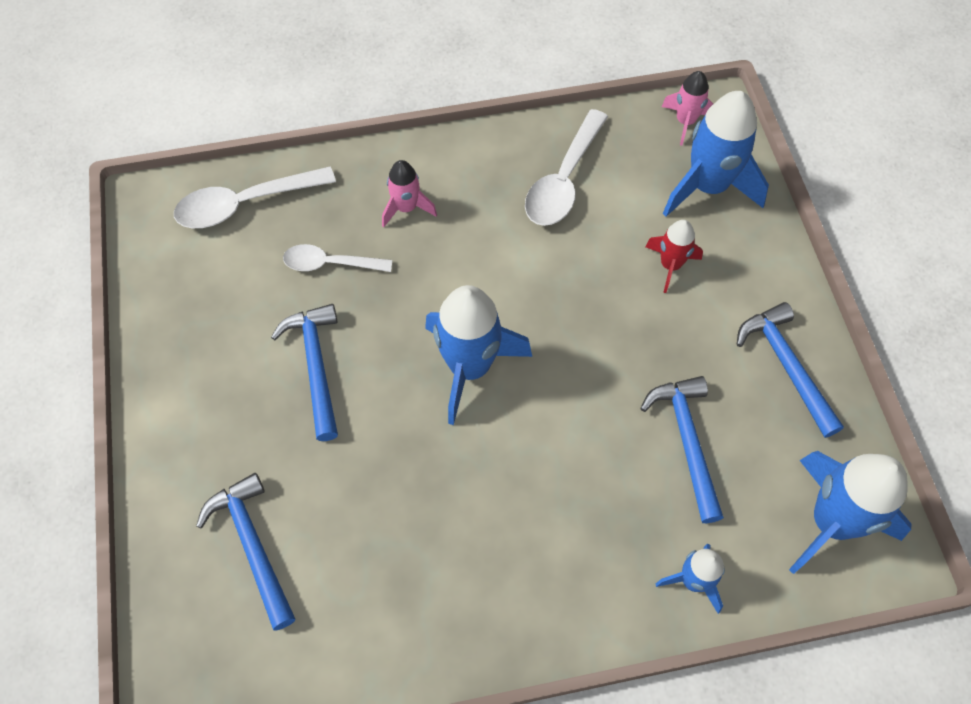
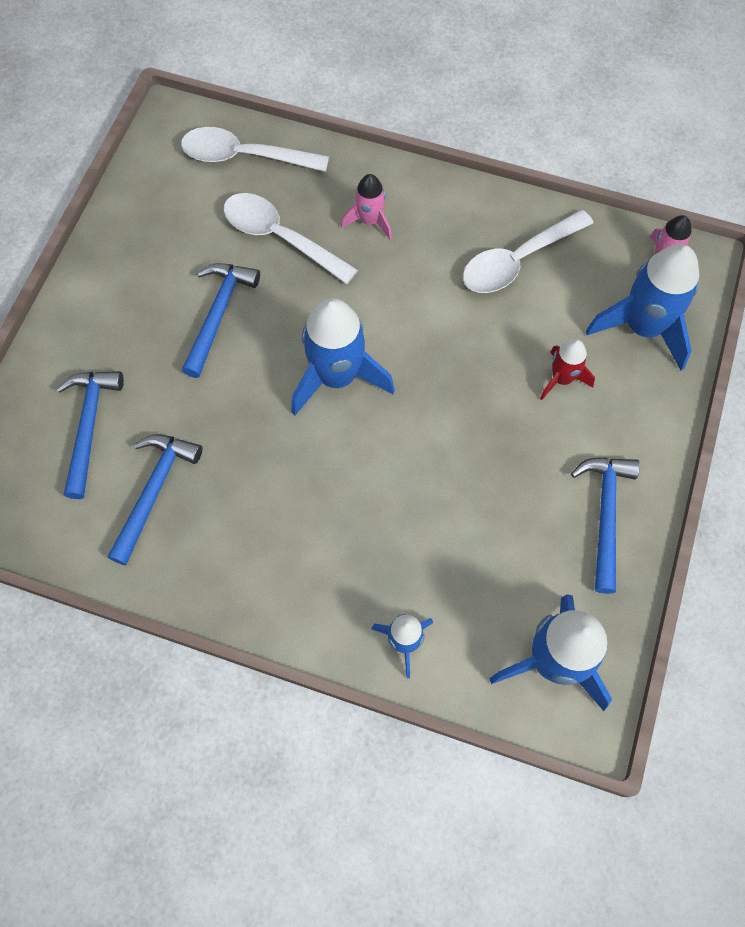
camera: 30 degrees right, 5 degrees up
white spoon [283,244,392,272] -> white spoon [224,193,358,284], size x1.54
blue hammer [640,376,724,523] -> blue hammer moved to [107,435,202,565]

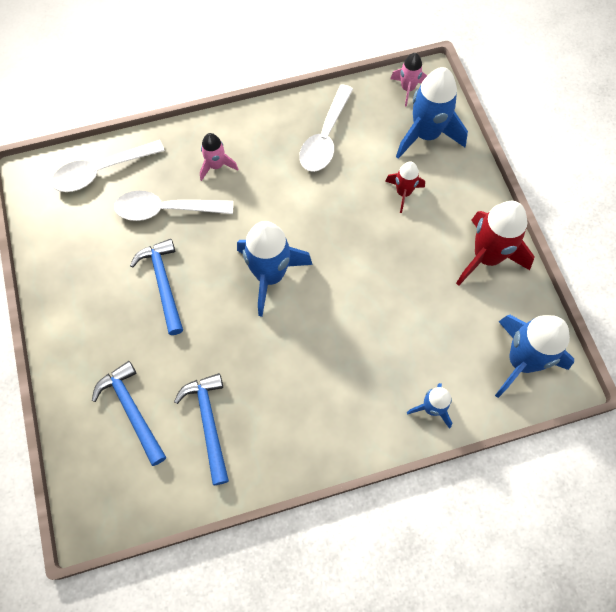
camera: 35 degrees left, 0 degrees up
blue hammer [571,457,640,594] -> red rocket [456,201,535,286]

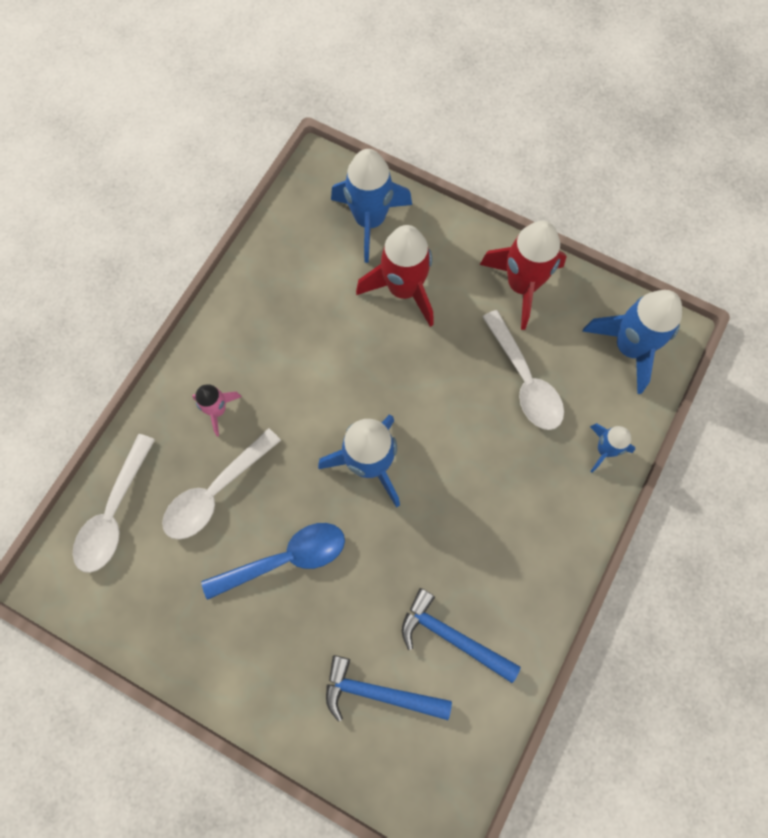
camera: 45 degrees left, 5 degrees up
blue hammer [130,239,183,335] -> blue spoon [201,523,345,600]
white spoon [299,84,353,172] -> white spoon moved to [482,310,564,430]
red rocket [385,161,425,213] -> red rocket [356,225,434,327], size x1.85
pink rocket [390,53,427,107] -> none

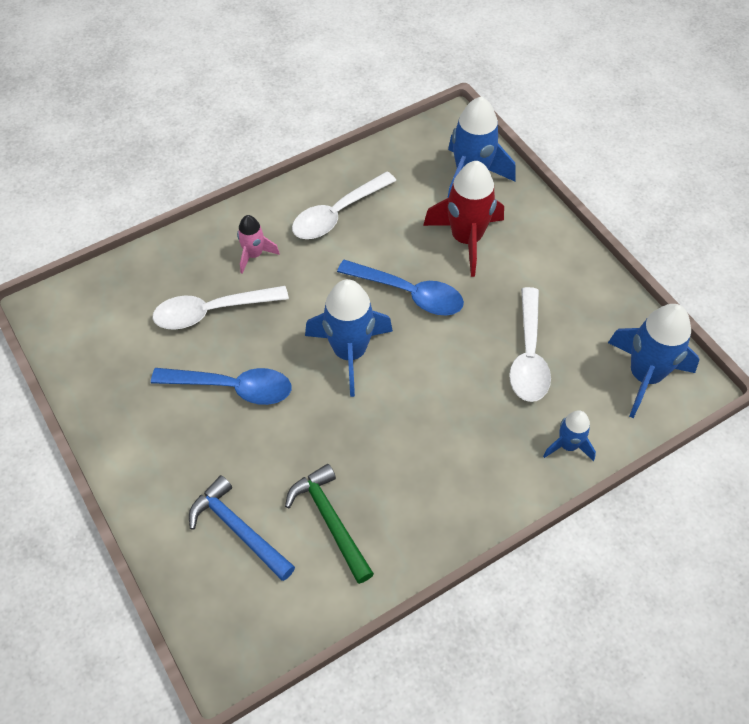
camera: 30 degrees right, 15 degrees down
white spoon [73,434,155,573] -> white spoon moved to [292,172,396,239]
blue hammer [402,588,521,683] -> green hammer [285,464,374,584]
red rocket [480,221,567,330] -> none
none -> blue spoon [337,260,464,315]

